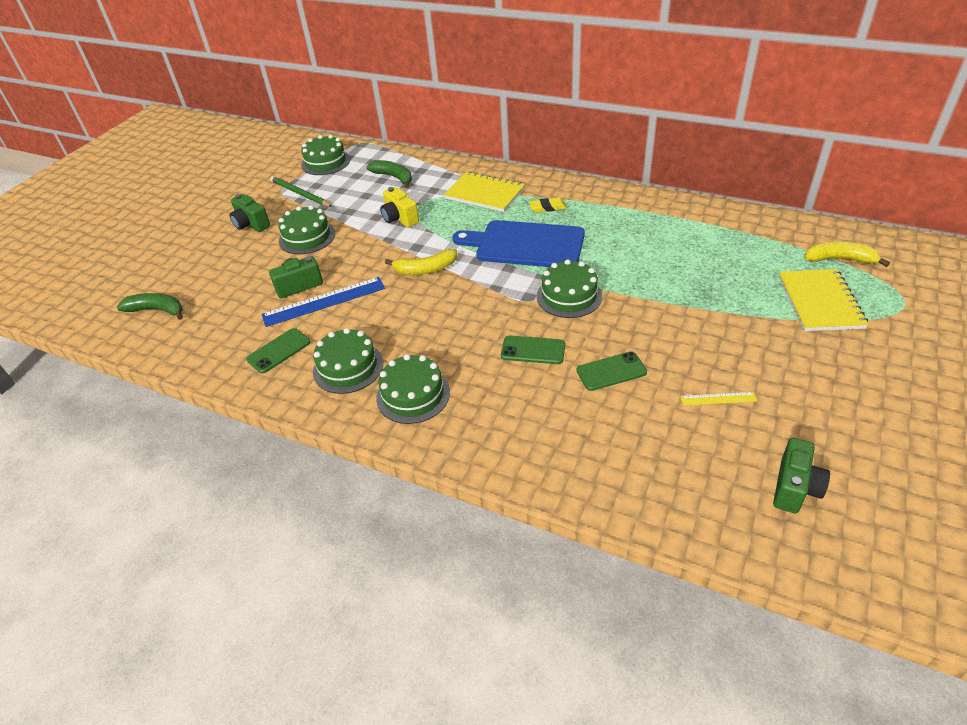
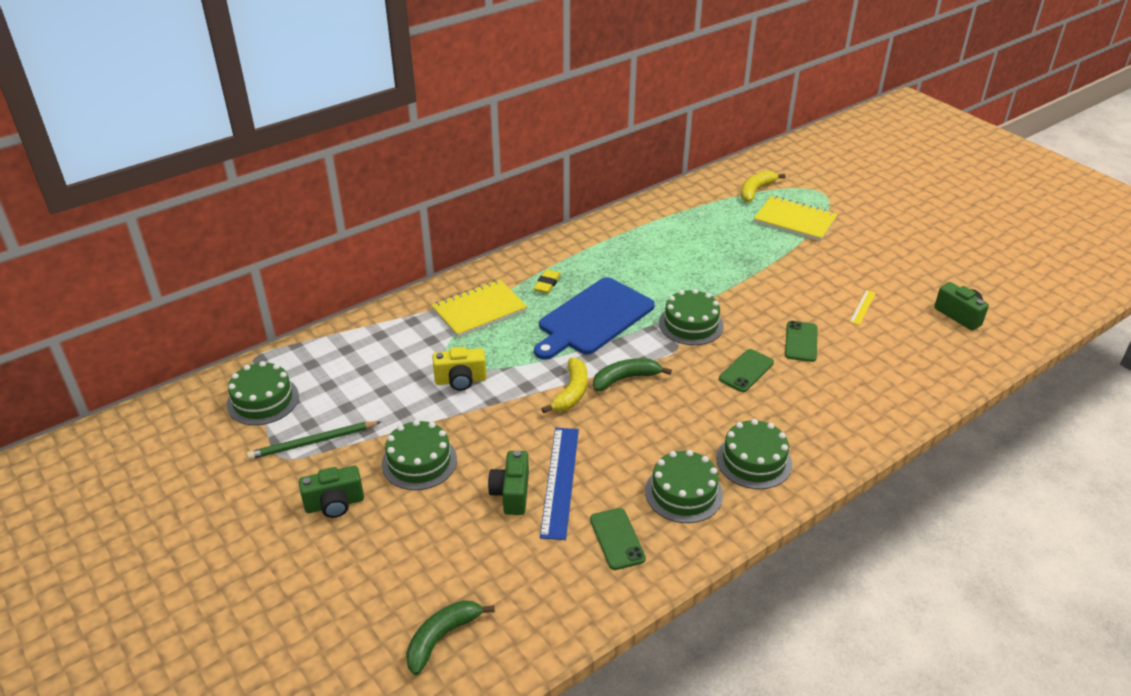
camera: 65 degrees left, 5 degrees down
green banana [366,160,412,188] -> green banana moved to [593,358,672,391]

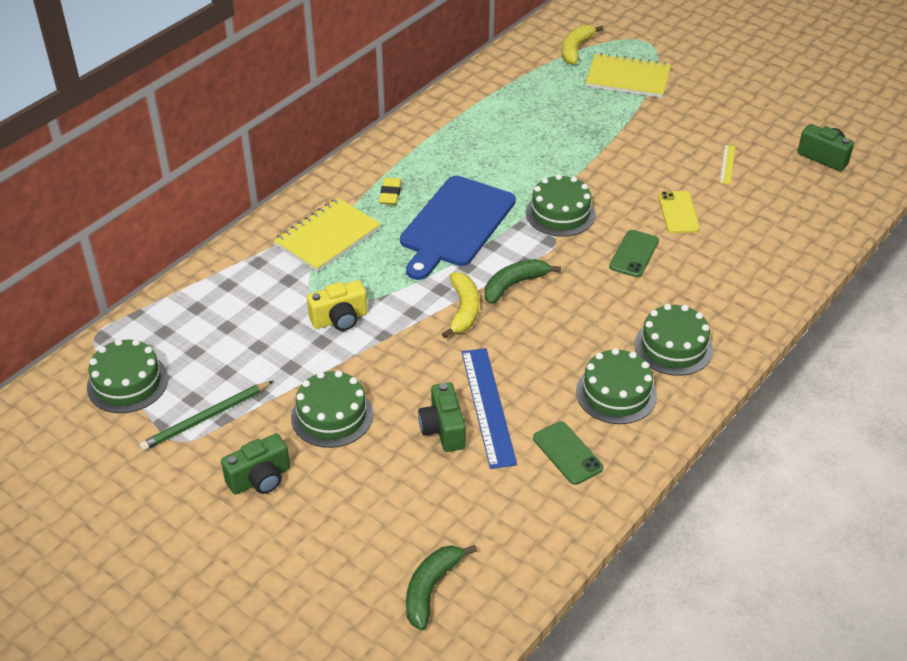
camera: 15 degrees left, 5 degrees up
green phone [785,321,818,362] -> yellow phone [658,191,700,233]

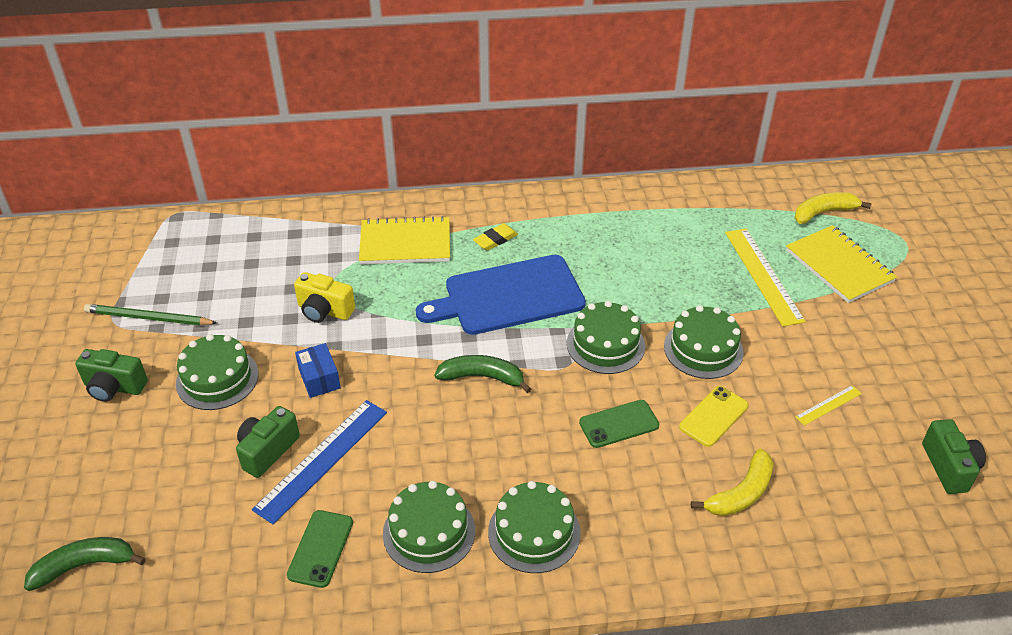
camera: 45 degrees right, 0 degrees up
green cake [87,339,168,413] -> green cake moved to [664,305,744,379]
yellow banana [442,272,479,338] -> yellow banana moved to [691,448,773,516]
none -> blue box [295,343,341,398]
none -> yellow ruler [725,228,806,327]

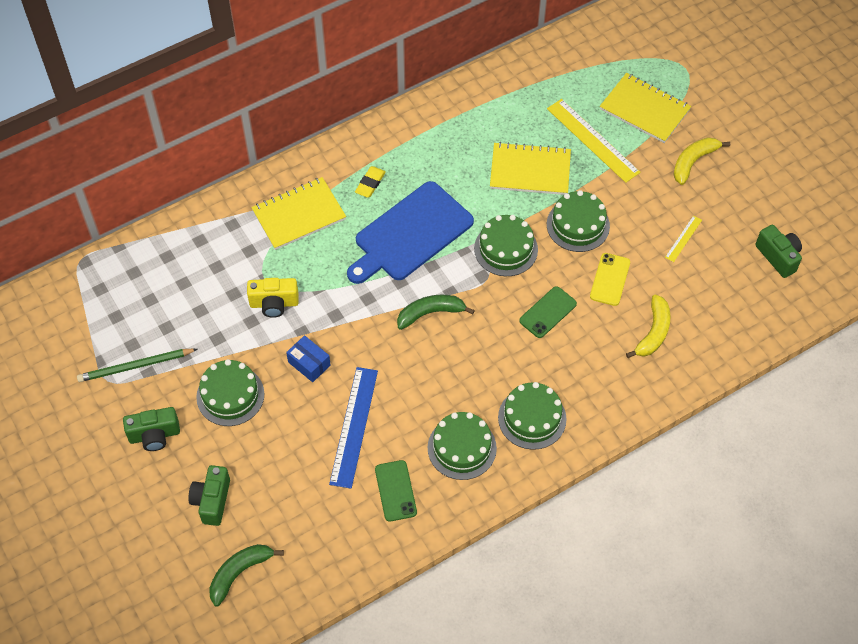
camera: 25 degrees left, 15 degrees up
green camera [236,406,300,478] -> green camera moved to [188,465,230,526]
yellow banana [795,192,872,224] -> yellow banana moved to [673,138,730,185]
none -> yellow notebook [490,142,571,195]

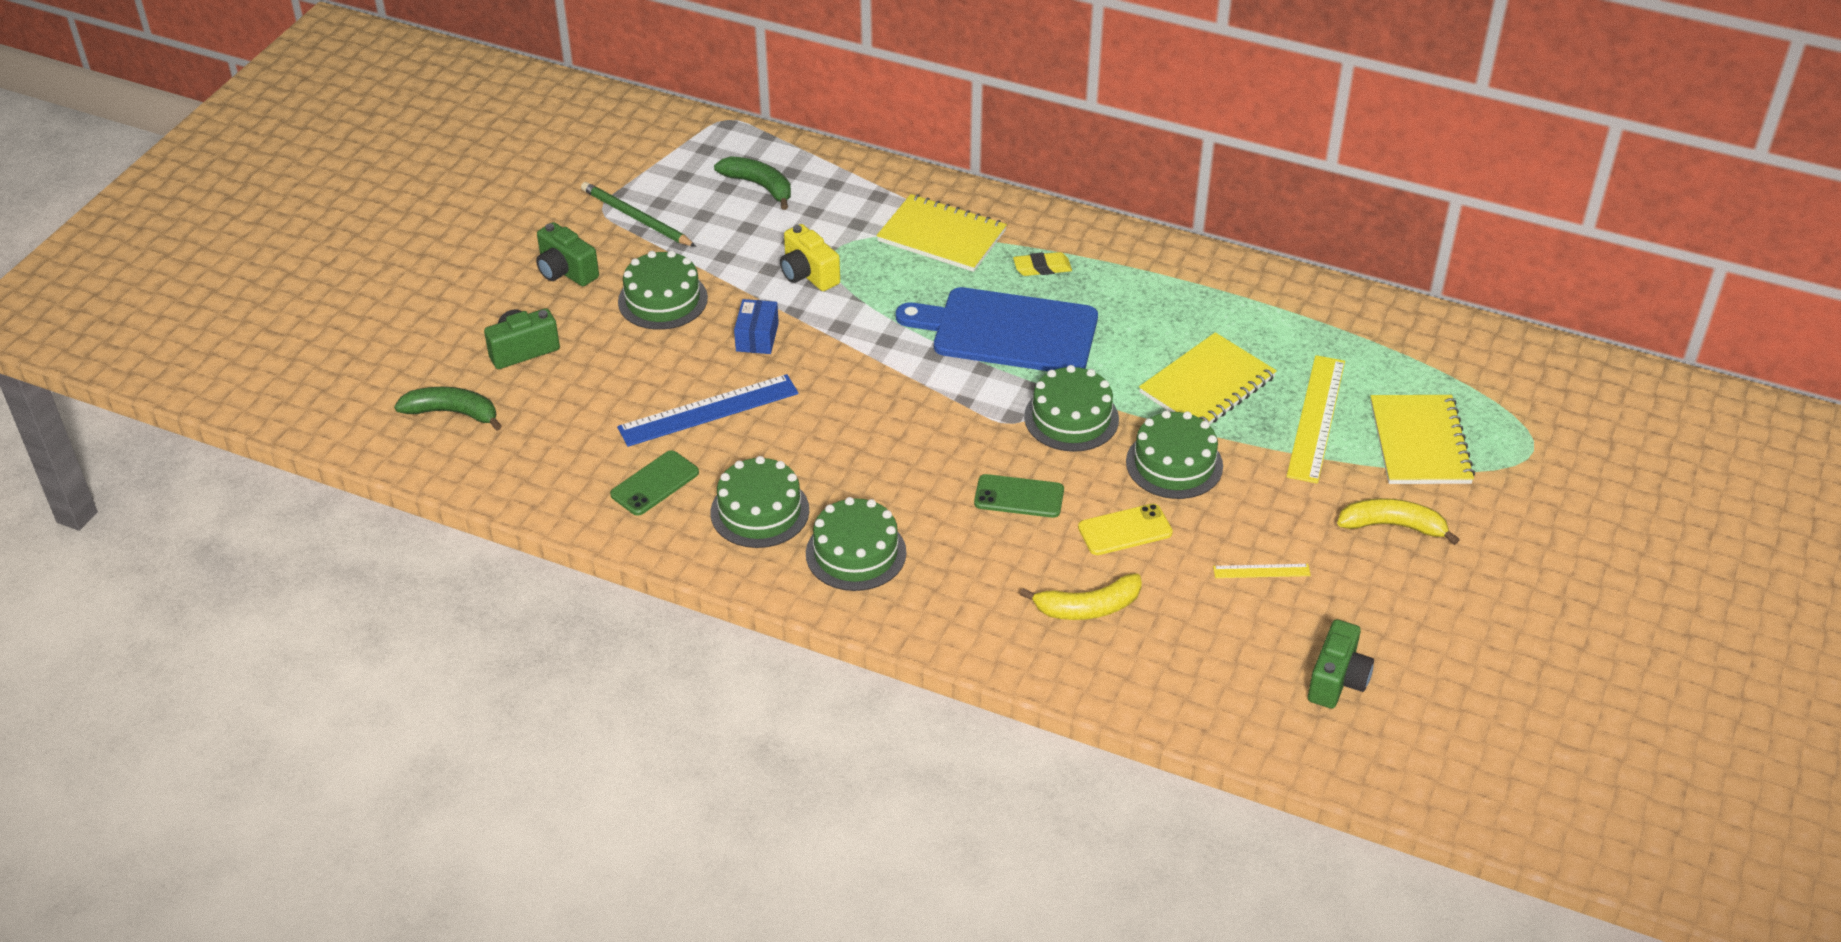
camera: 55 degrees right, 15 degrees down
green banana [397,295,475,330] -> green banana moved to [714,156,791,210]
yellow notebook [490,142,571,195] -> yellow notebook turned 75 degrees clockwise [1139,332,1277,424]

